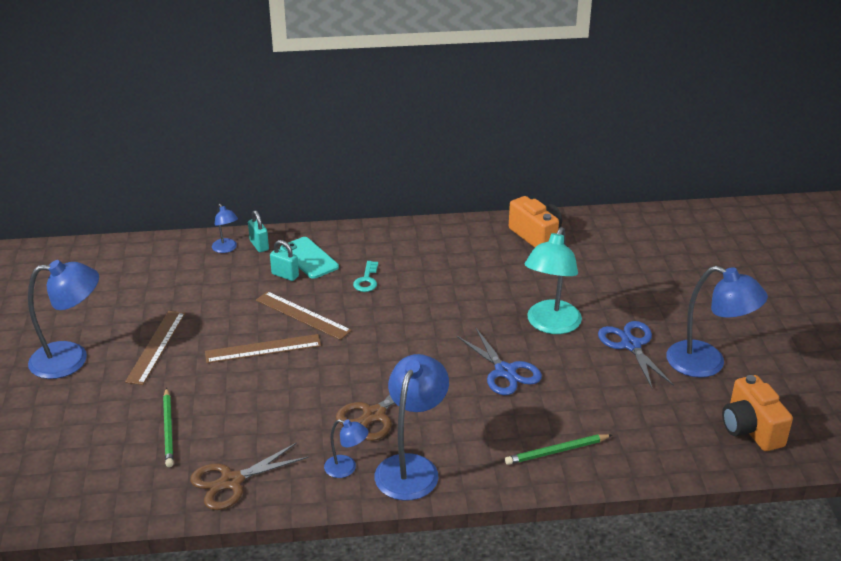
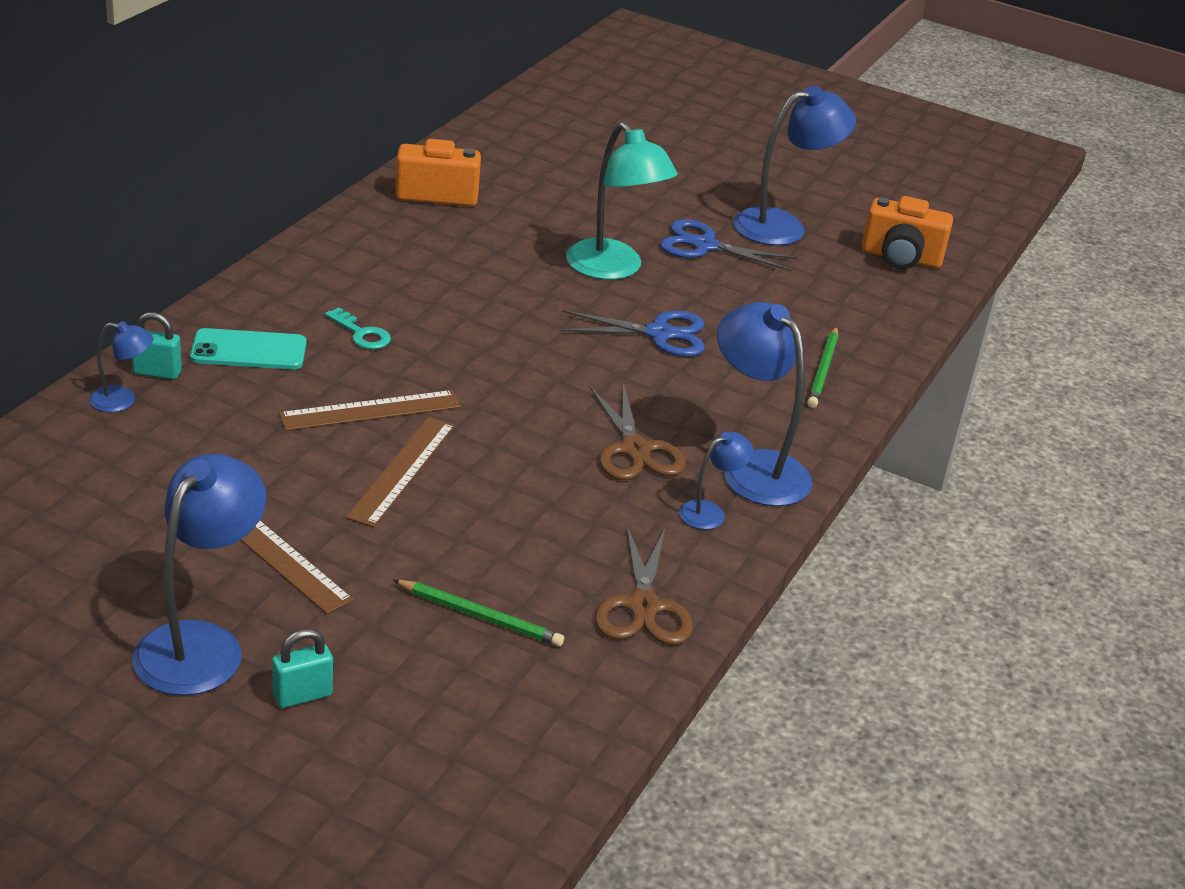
camera: 60 degrees left, 0 degrees up
turquoise padlock [270,240,299,281] -> turquoise padlock moved to [272,629,333,708]

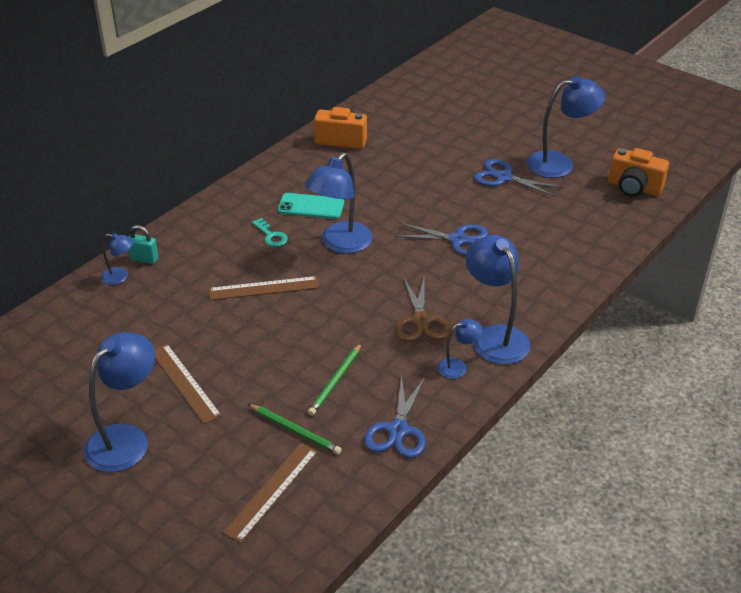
camera: 15 degrees right, 5 degrees up
turquoise phone [190,328,307,369] -> turquoise phone moved to [278,193,344,219]
turquoise padlock [272,629,333,708] -> none
brown ruler [346,417,455,527] -> brown ruler moved to [223,443,318,543]
turquoise lamp [566,122,678,280] -> none
brown scissors [595,526,693,645] -> blue scissors [364,374,425,458]
green pencil [807,326,838,408] -> green pencil moved to [308,343,362,416]
none -> blue lamp [305,152,373,254]

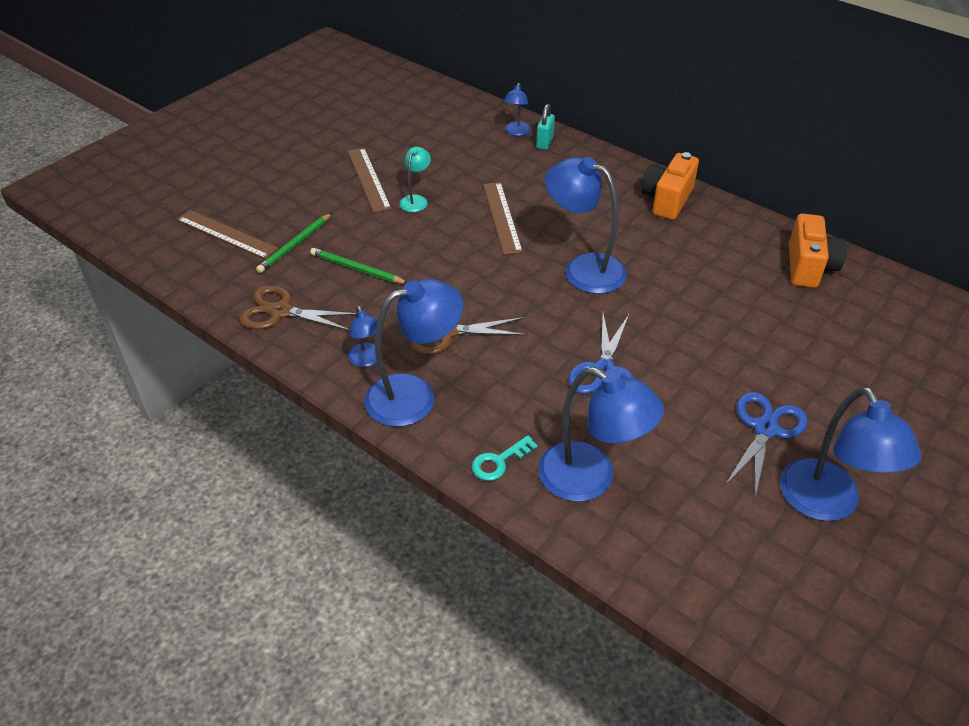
camera: 90 degrees right, 5 degrees up
blue lamp [84,332,155,472] -> blue lamp moved to [538,367,664,502]
brown ruler [154,344,222,424] -> brown ruler turned 75 degrees counterclockwise [348,148,392,213]
turquoise key [252,218,288,247] -> turquoise key moved to [471,436,538,481]
turquoise phone [278,193,344,219] -> none
blue scissors [364,374,425,458] -> brown scissors [239,286,356,331]
orange camera [608,148,669,197] -> orange camera moved to [641,152,699,220]
none -> turquoise lamp [400,147,431,212]

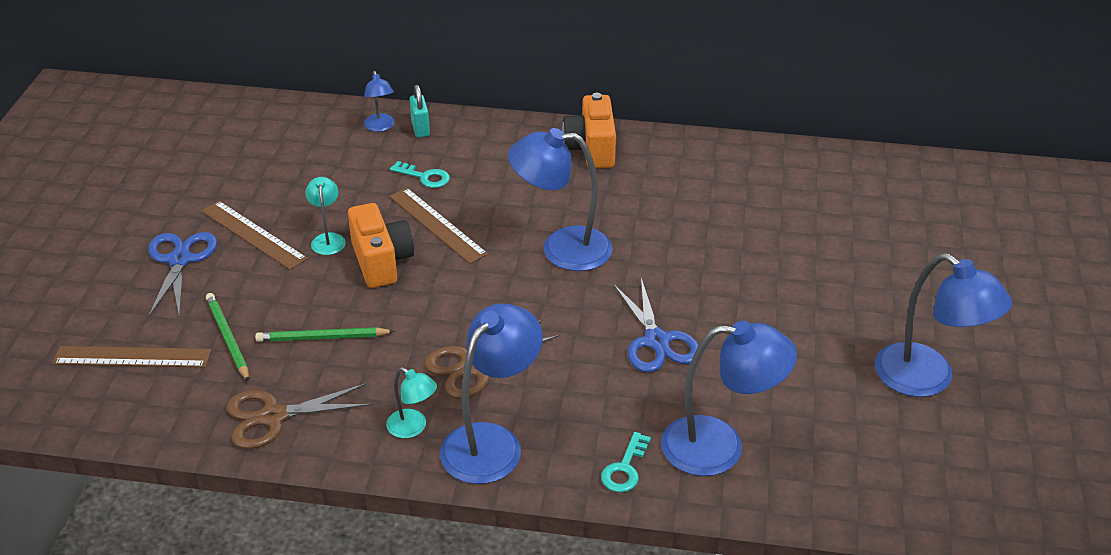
camera: 30 degrees left, 5 degrees down
green pencil [256,213,332,273] -> green pencil turned 150 degrees clockwise [206,293,249,382]
blue lamp [348,306,377,367] -> turquoise lamp [386,367,437,438]
blue scissors [725,392,808,498] -> blue scissors moved to [148,232,217,316]
orange camera [789,213,847,288] -> orange camera moved to [348,203,414,288]
none -> turquoise key [390,161,450,188]

